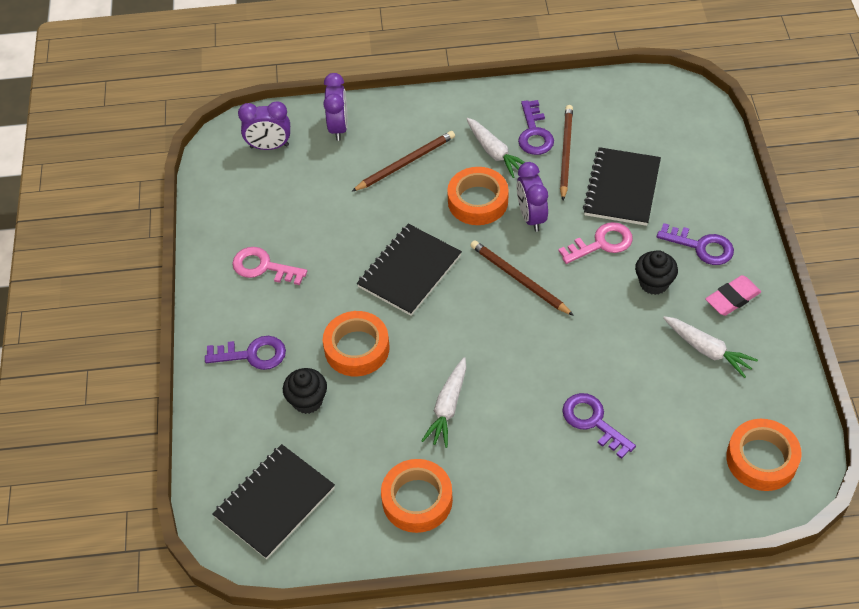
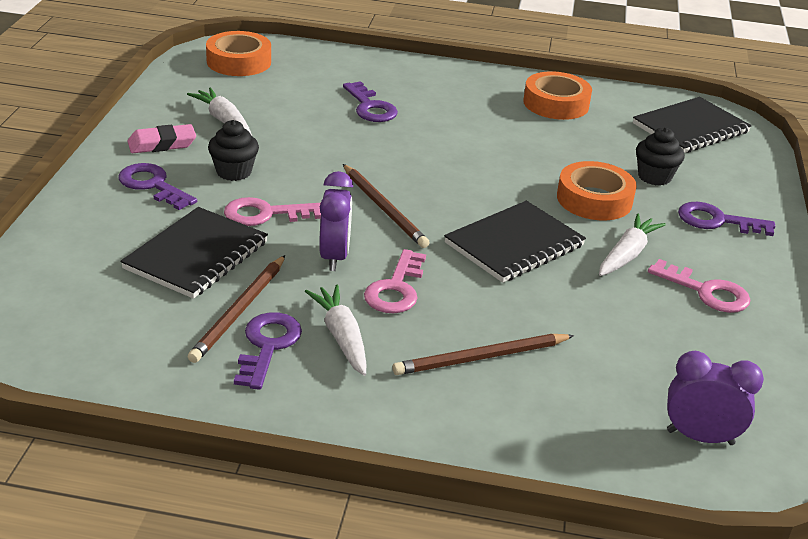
camera: 170 degrees left, 20 degrees down
purple clock [323,73,348,141] -> none
white carrot [421,357,466,448] -> white carrot moved to [599,213,666,276]
orange tape [447,167,509,225] -> pink key [364,249,426,313]

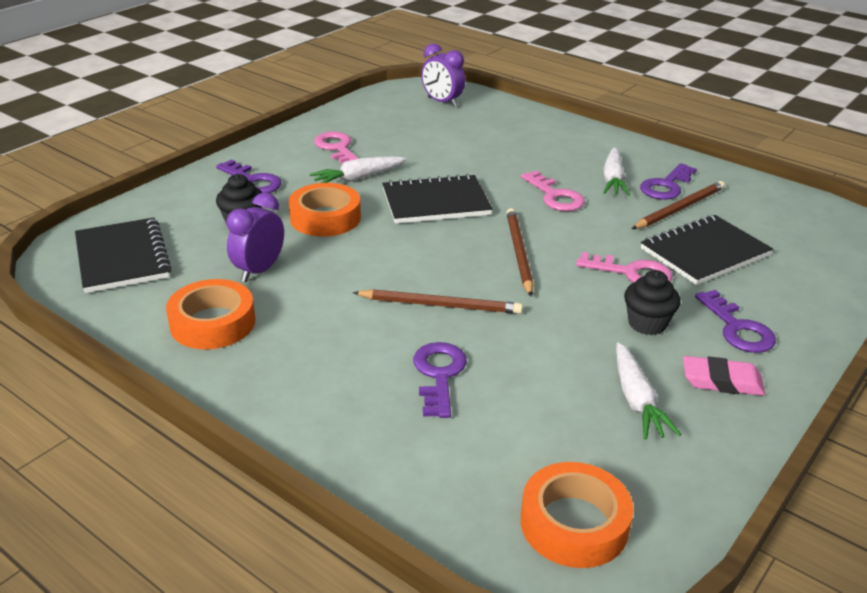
camera: 150 degrees left, 0 degrees up
purple clock [319,171,353,271] -> purple clock moved to [226,192,284,282]
pink key [364,249,426,313] -> pink key turned 105 degrees clockwise [521,171,585,211]
brown pencil [393,334,574,375] -> brown pencil moved to [353,289,523,314]
black notebook [633,97,752,153] -> black notebook turned 75 degrees clockwise [75,218,172,293]

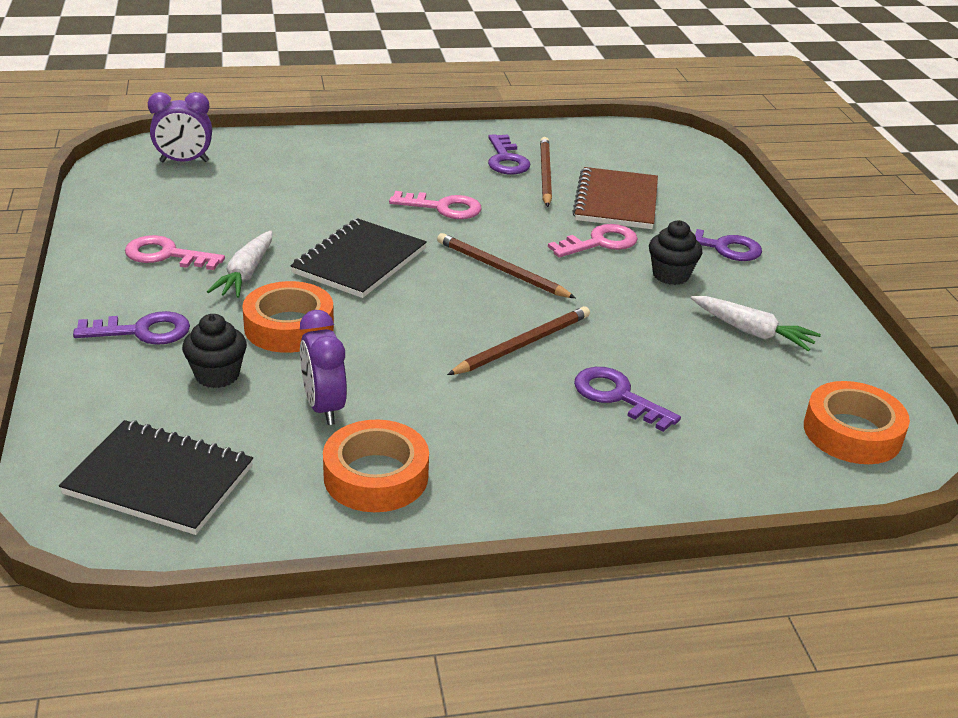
camera: 50 degrees left, 0 degrees up
white carrot [603,147,630,196] -> none
black notebook [641,215,773,285] -> brown notebook [572,167,658,229]
pink eraser [683,356,765,396] -> none

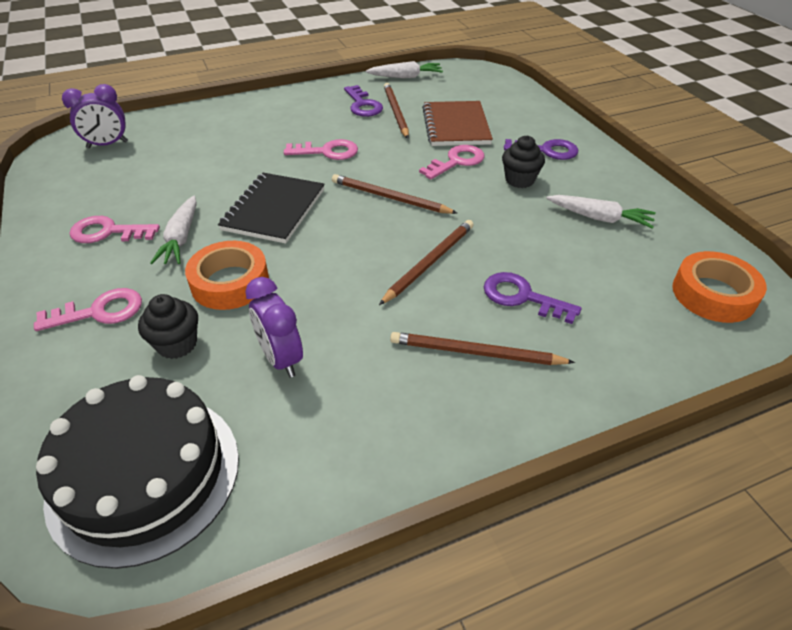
camera: 10 degrees left, 10 degrees up
black notebook [59,420,253,535] -> black cake [36,375,239,569]
purple key [73,311,190,345] -> pink key [34,288,142,331]
orange tape [323,419,429,512] -> none
none -> white carrot [366,61,443,78]
none -> brown pencil [390,332,575,365]

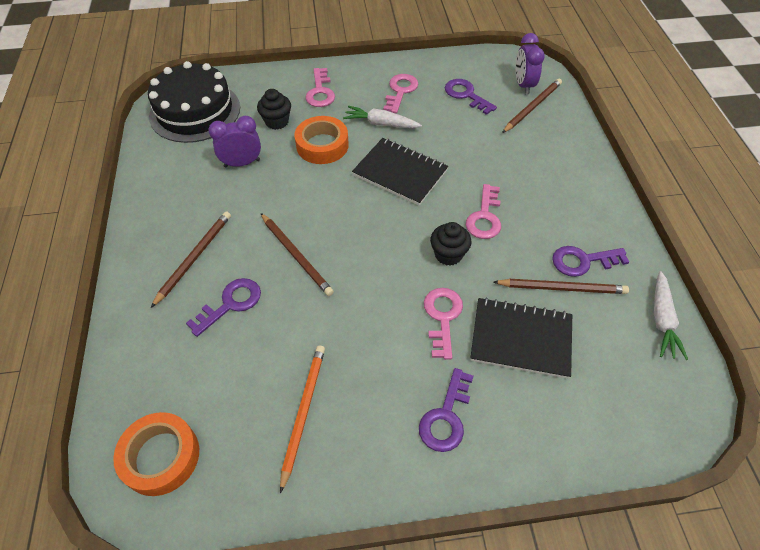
camera: 105 degrees right, 10 degrees up
brown pencil [332,174,457,214] -> brown pencil moved to [502,79,562,133]
pink key [419,145,484,179] -> pink key turned 150 degrees counterclockwise [424,288,463,360]
brown notebook [422,101,493,146] -> black notebook [470,297,572,379]
black cupcake [502,135,545,188] -> black cupcake moved to [430,222,471,266]
white carrot [546,195,656,229] -> orange pencil [280,345,325,494]
none -> purple key [445,79,497,115]

